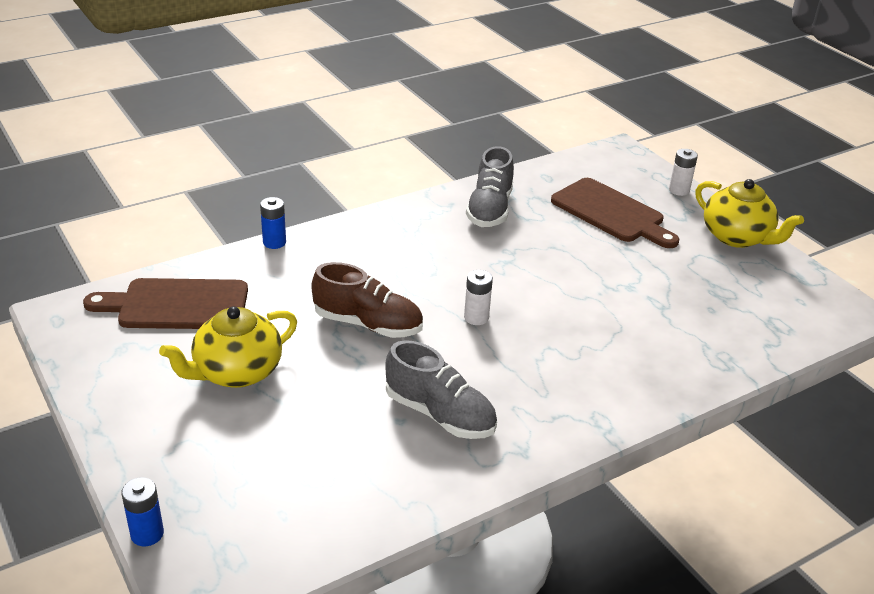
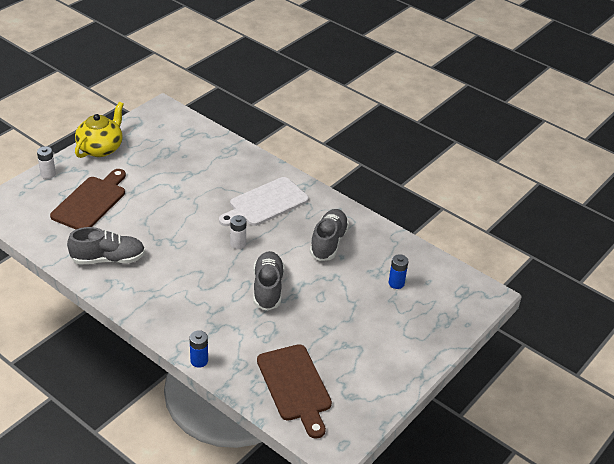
camera: 110 degrees left, 5 degrees up
blue battery [121,477,164,547] -> blue battery moved to [389,254,408,289]
yellow teapot [159,306,297,388] -> none
brown shoe [312,262,423,338] -> grey shoe [253,251,285,311]
none -> white cutting board [219,177,309,226]

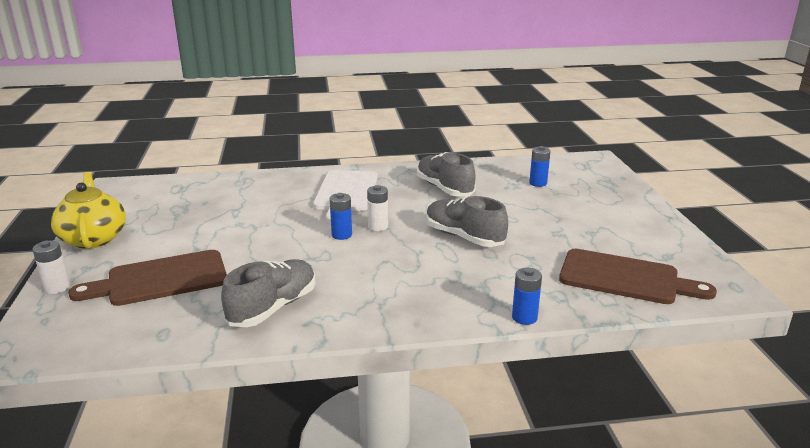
camera: 45 degrees left, 15 degrees down
brown cutting board [50,169,126,229] -> brown cutting board turned 90 degrees counterclockwise [68,250,227,306]
none -> blue battery [330,193,352,240]

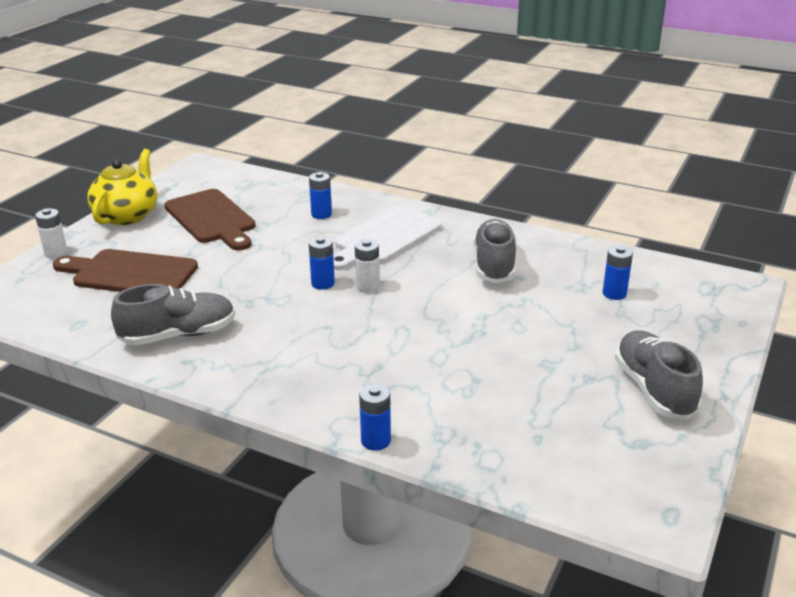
camera: 35 degrees right, 5 degrees up
grey shoe [426,196,508,247] -> grey shoe moved to [615,330,703,420]
brown cutting board [559,249,717,304] -> brown cutting board moved to [164,189,256,250]
none -> blue battery [309,172,332,219]

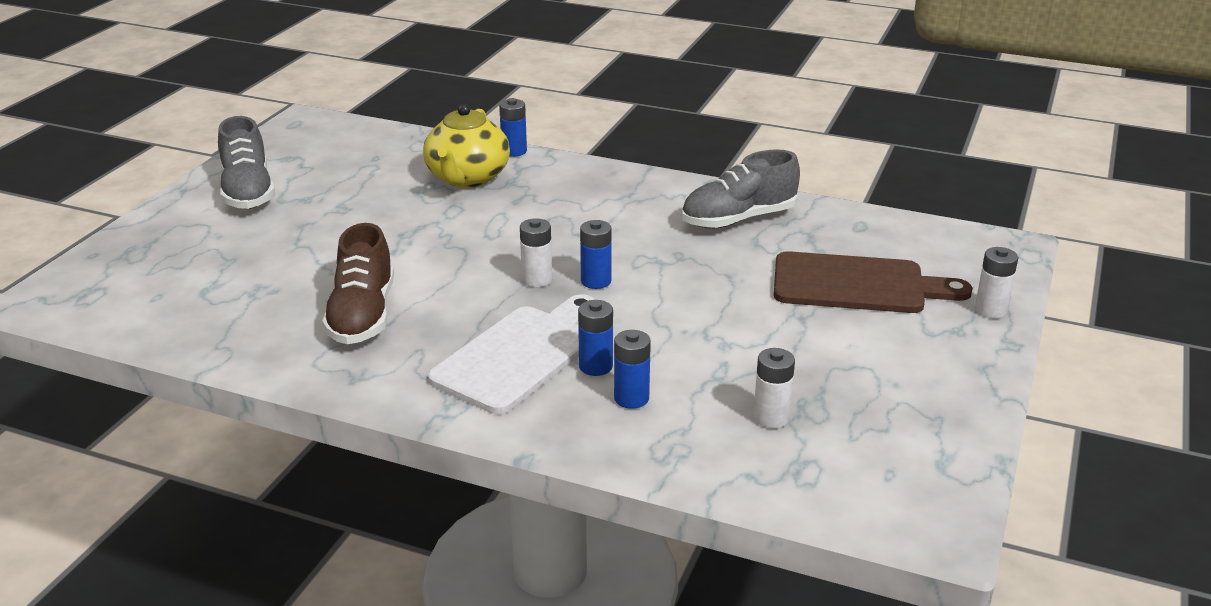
camera: 175 degrees right, 0 degrees up
yellow teapot [87,149,157,225] -> yellow teapot moved to [423,104,510,188]
brown cutting board [164,189,256,250] -> none
grey shoe [473,219,516,283] -> brown shoe [322,223,394,344]
blue battery [603,246,633,300] -> blue battery moved to [578,300,613,376]
none -> white battery [753,348,795,428]

